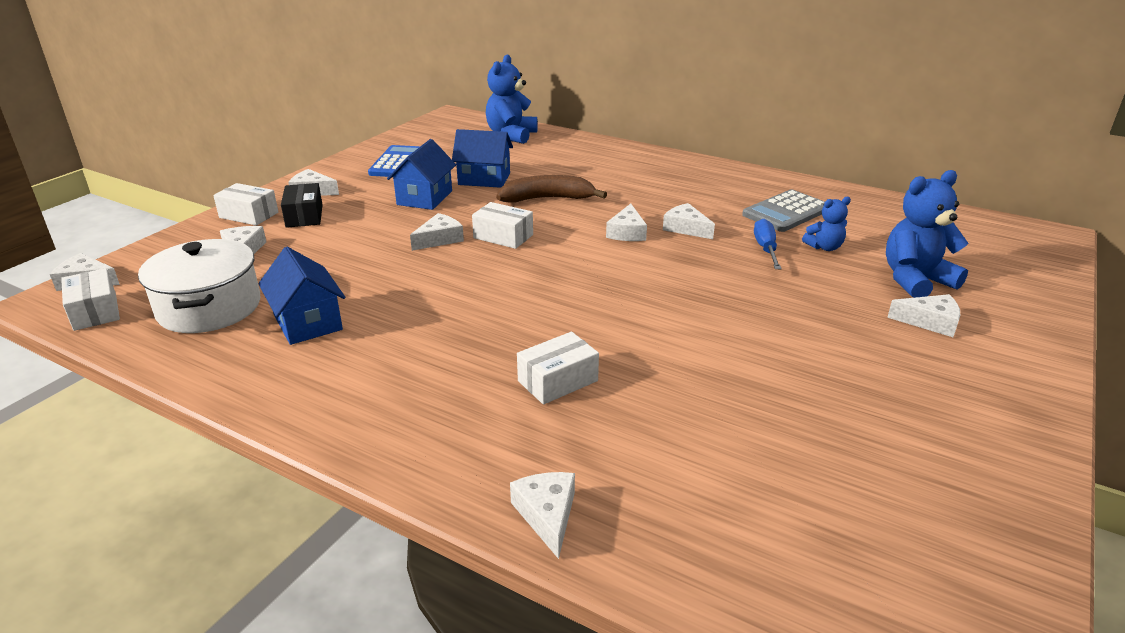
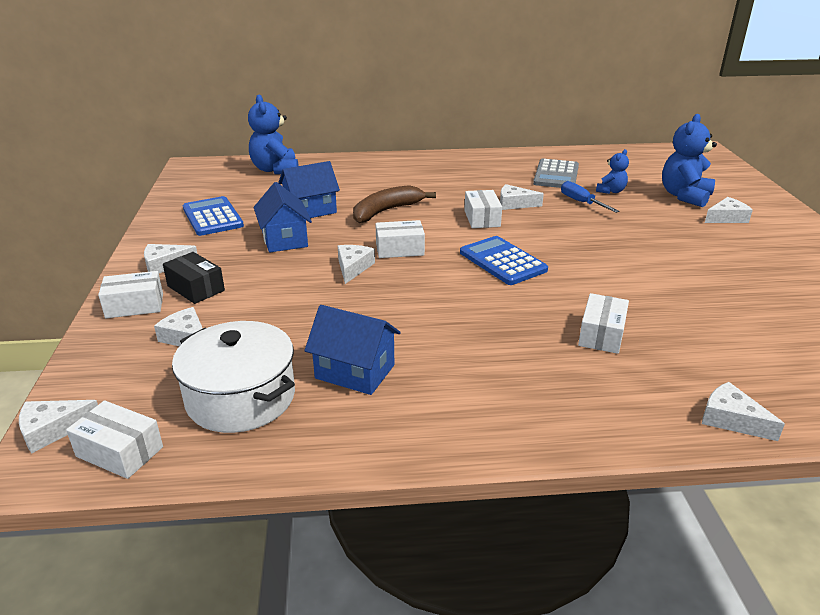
camera: 35 degrees left, 0 degrees up
white cheese [606,204,647,241] -> white box [464,190,502,228]
none -> blue calculator [460,236,548,285]

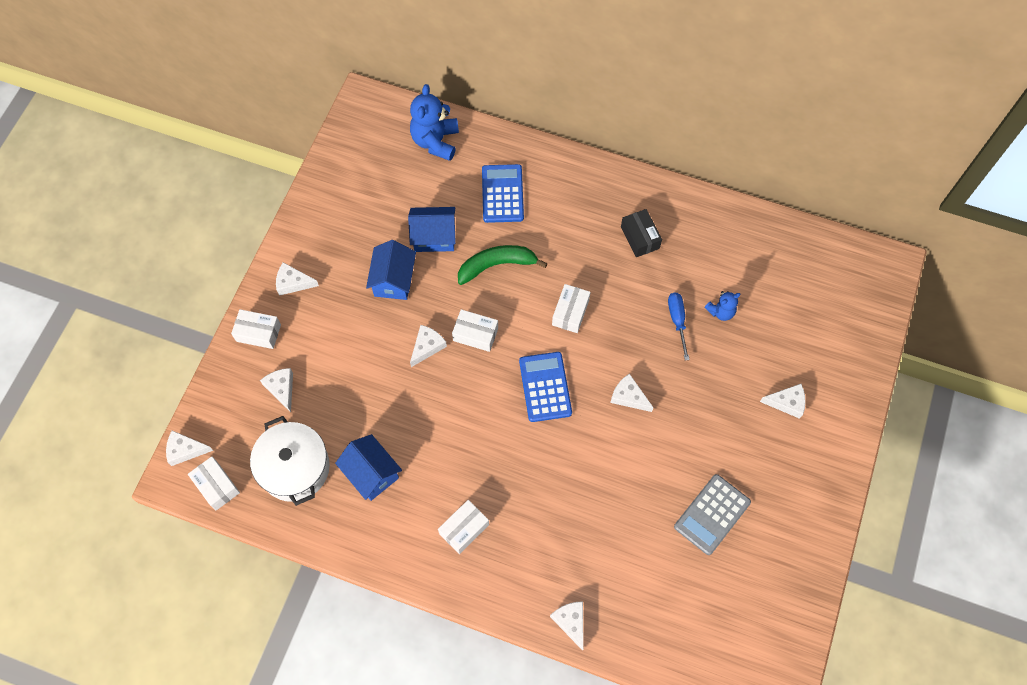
camera: 25 degrees right, 35 degrees up
black box [163,252,225,304] -> black box moved to [621,209,662,257]
blue calculator [183,196,244,236] -> blue calculator moved to [482,164,524,223]
brown banana [353,185,436,223] -> green banana [458,245,548,285]
white cheese [500,184,544,210] -> white cheese moved to [610,373,654,412]
grey calculator [533,159,579,188] -> grey calculator moved to [674,474,751,555]
white box [578,293,629,354] -> white box moved to [438,500,489,554]
blue teddy bear [662,114,717,207] -> none

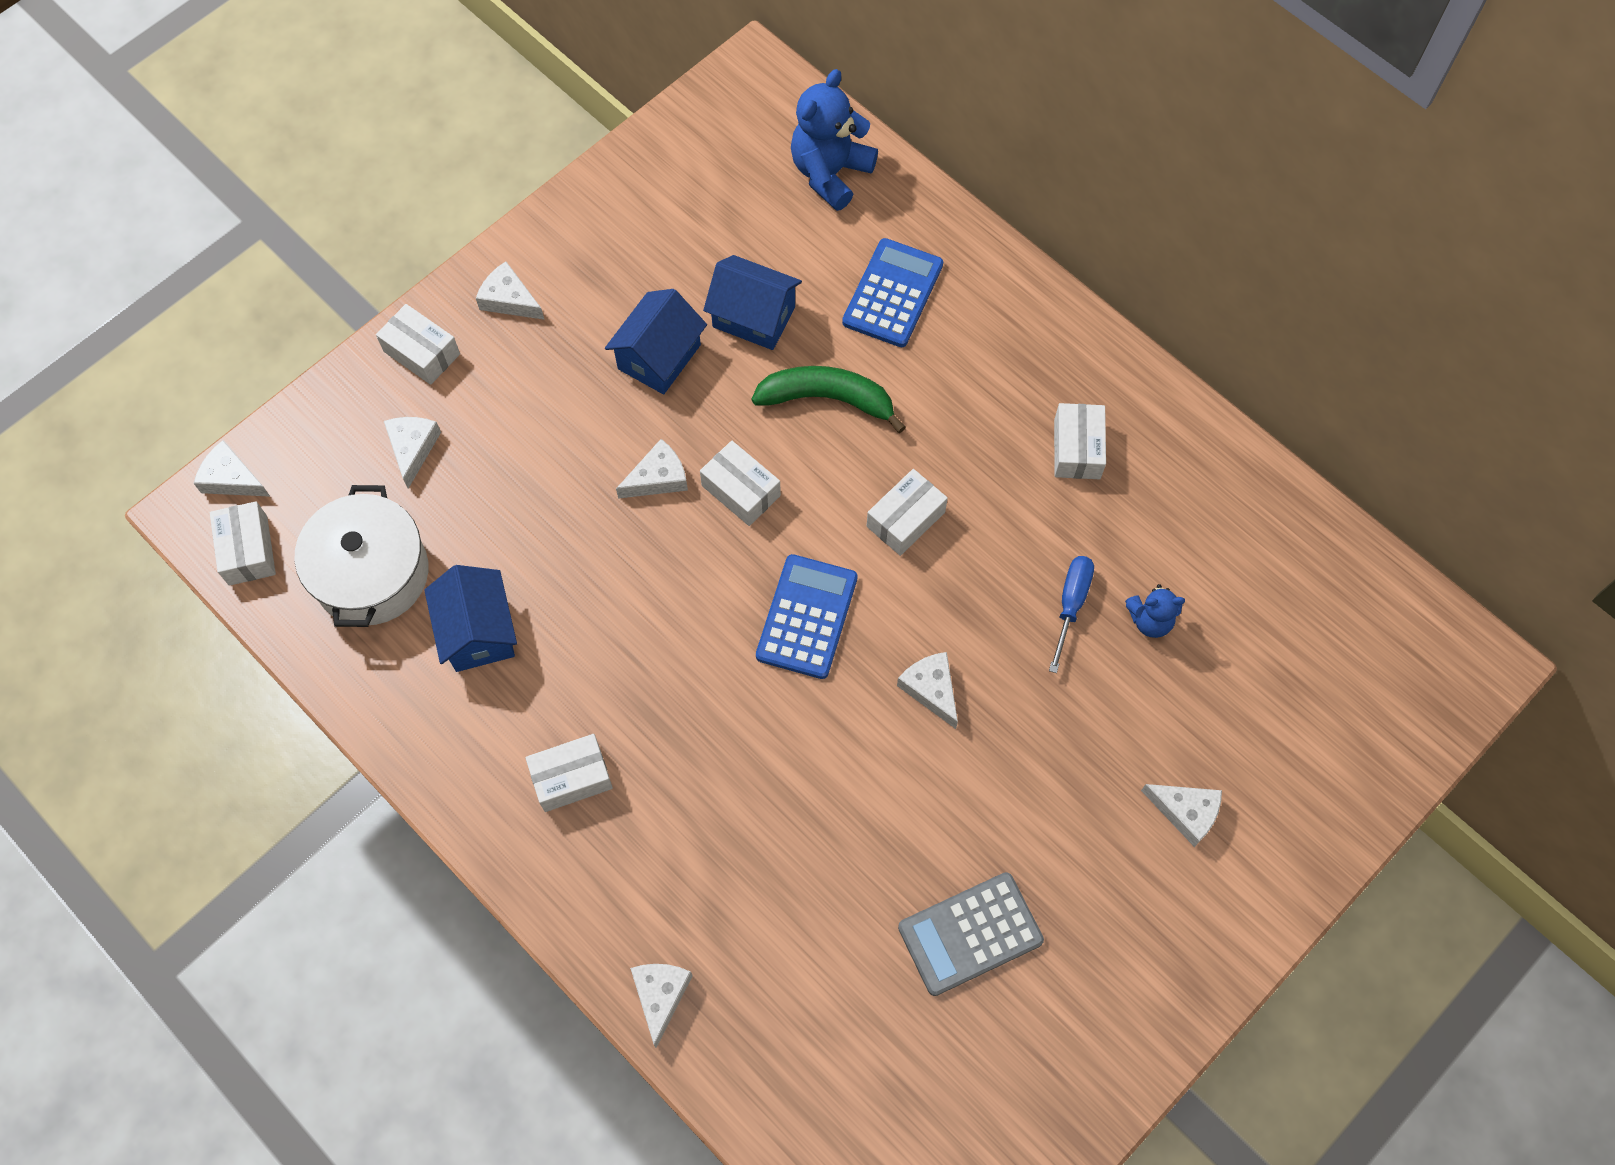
camera: 25 degrees right, 0 degrees up
black box [621,209,662,257] -> white box [1054,403,1106,479]

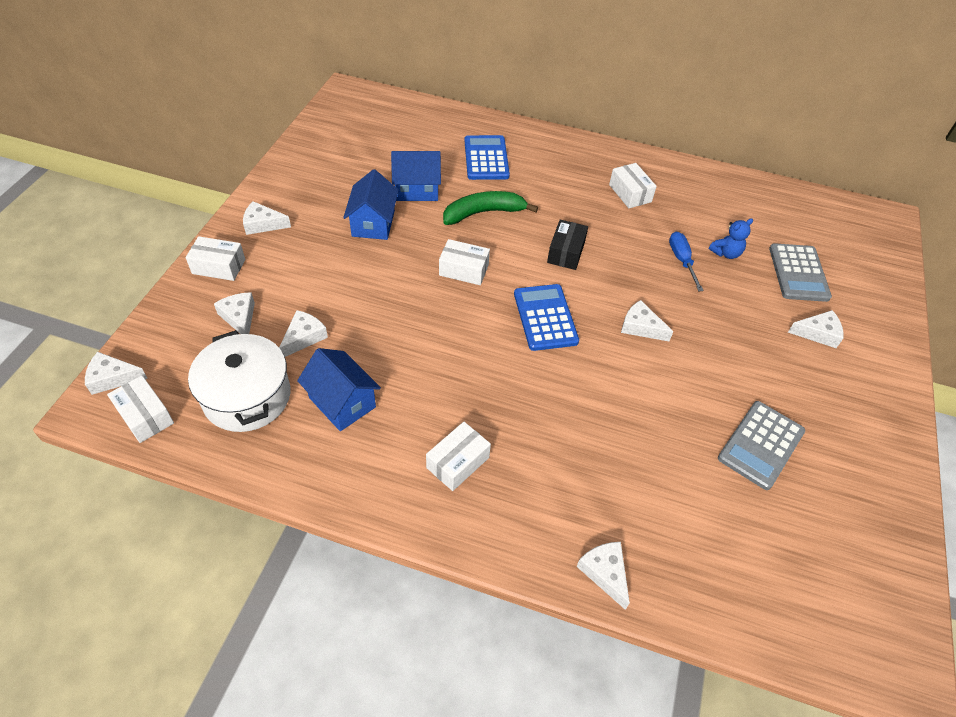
camera: 30 degrees left, 15 degrees down
white cheese [616,439,688,499] -> white cheese moved to [279,310,328,357]
blue teddy bear [791,69,878,211] -> none
white box [867,469,948,556] -> black box [547,219,588,270]
none -> grey calculator [769,243,832,302]

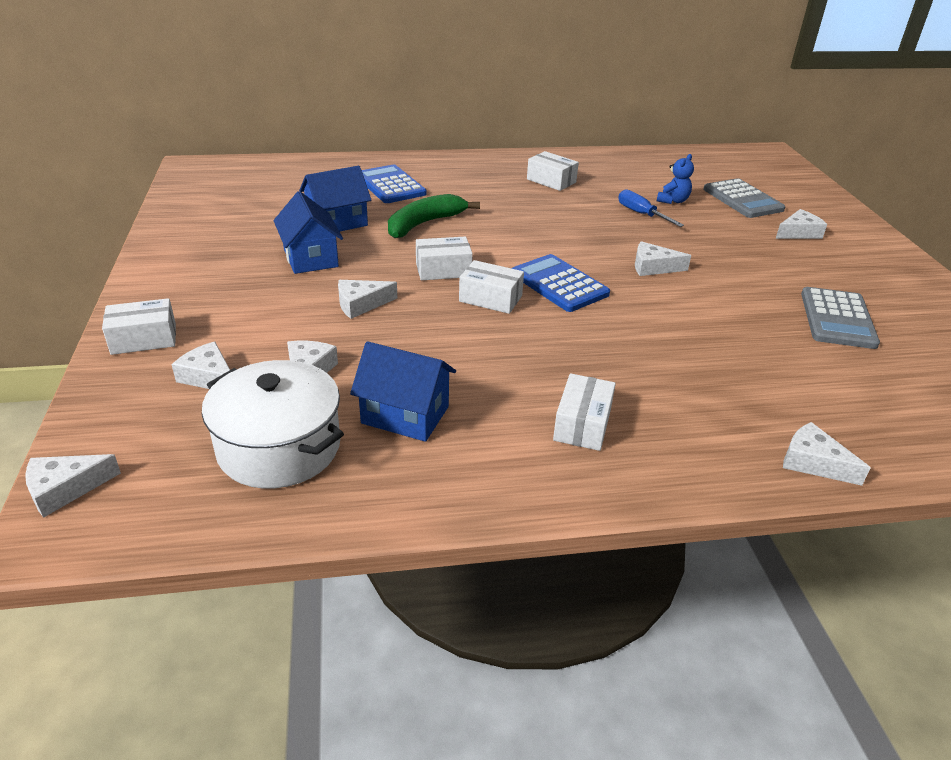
camera: 25 degrees left, 15 degrees down
white box [107,376,174,443] -> white box moved to [459,260,524,314]
white cheese [243,201,291,235] -> white cheese moved to [338,280,397,319]
black box [547,219,588,270] -> none

